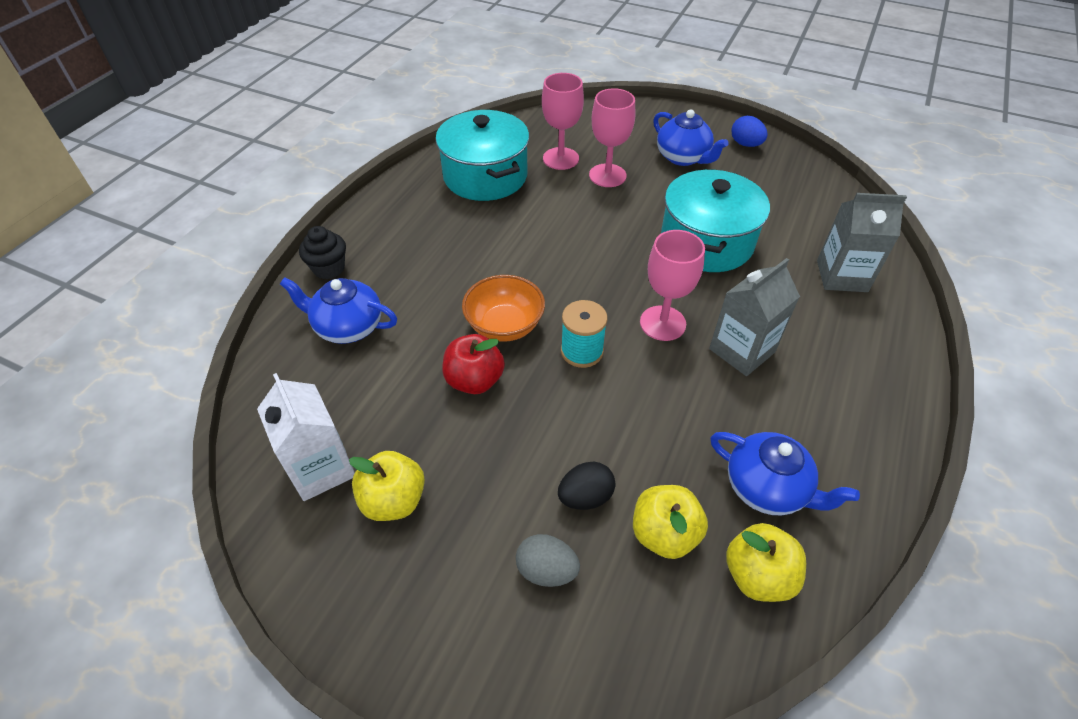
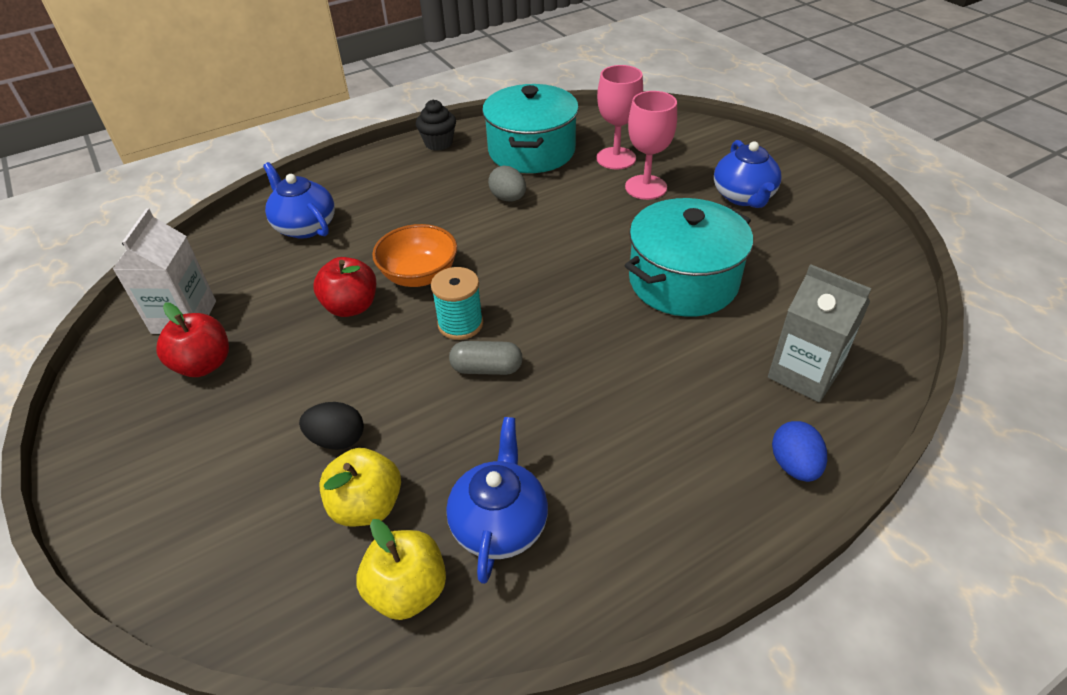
camera: 35 degrees right, 5 degrees down
black cupcake [299,226,346,279] -> black cupcake moved to [416,100,456,151]
yellow apple [349,451,425,521] -> red apple [156,303,229,377]
grey egg [516,534,580,587] -> grey egg moved to [488,166,526,201]
pink goblet [640,230,705,341] -> none
grey carton [709,258,800,376] -> none
blue teapot [710,432,860,515] -> blue teapot turned 150 degrees counterclockwise [446,417,548,584]
blue egg [731,116,768,147] -> blue egg moved to [772,421,827,482]
none -> grey capsule [449,341,523,375]

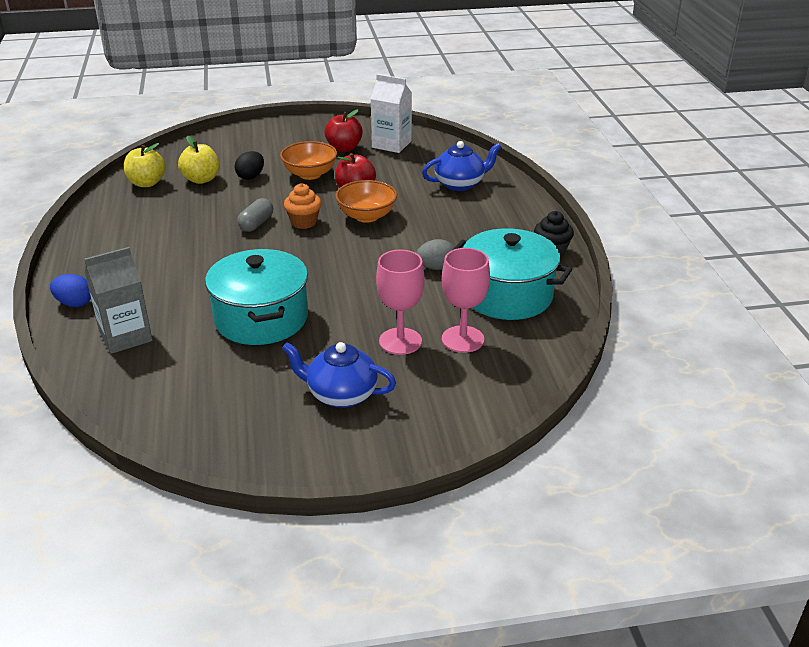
camera: 110 degrees right, 10 degrees down
turquoise spool [431,267,483,340] -> orange cupcake [284,183,321,229]
blue teapot [446,417,548,584] -> none
none -> orange bowl [280,141,337,180]

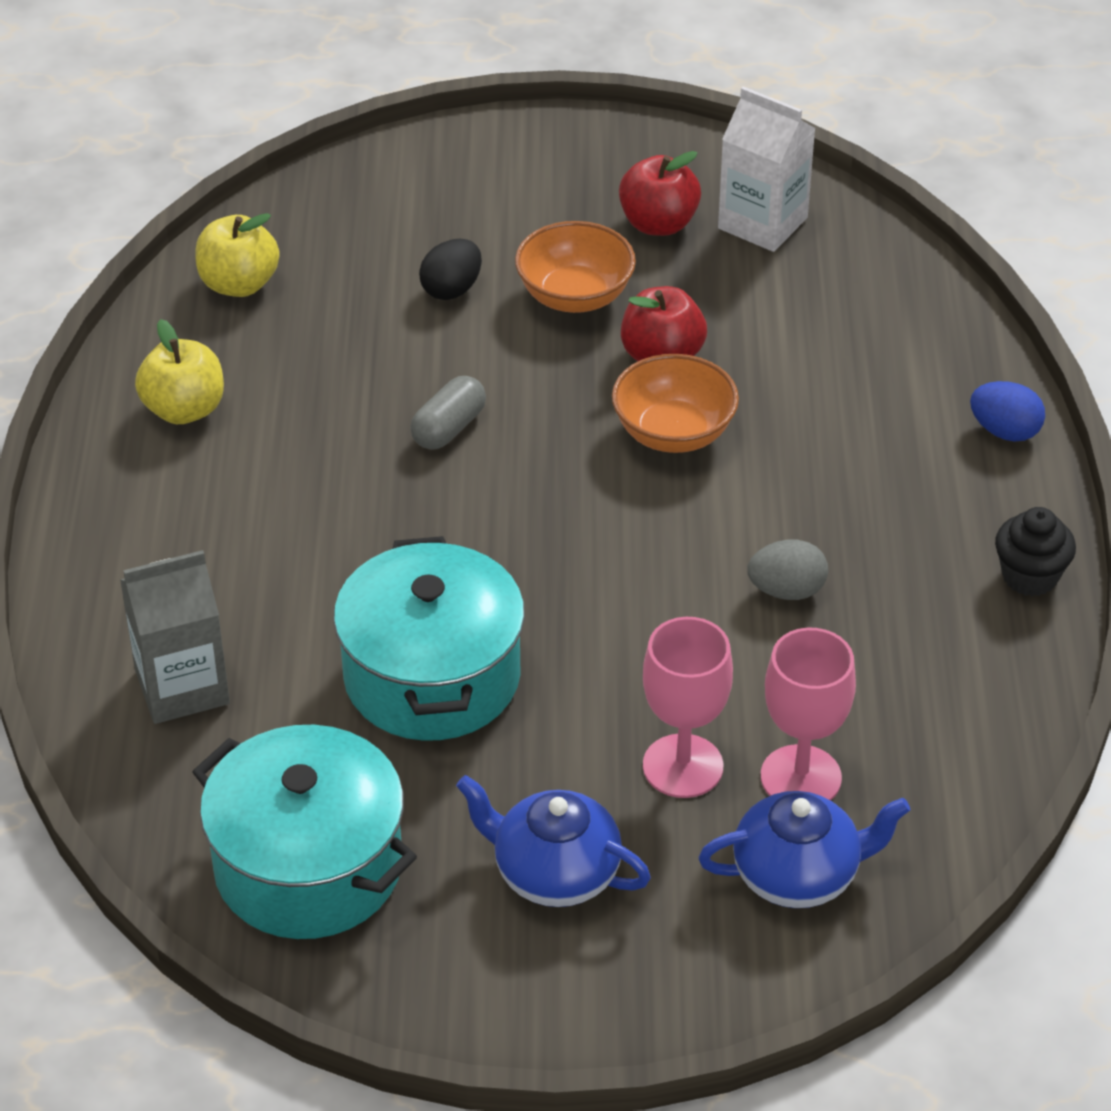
camera: 10 degrees right, 10 degrees up
blue egg [50,274,91,307] -> blue egg moved to [970,381,1045,442]
yellow apple [178,136,219,184] -> yellow apple moved to [135,319,224,424]
orange cupcake [284,183,321,229] -> none
blue teapot [422,141,501,191] -> blue teapot moved to [698,791,910,908]
turquoise pot [453,228,572,320] -> turquoise pot moved to [192,725,417,939]

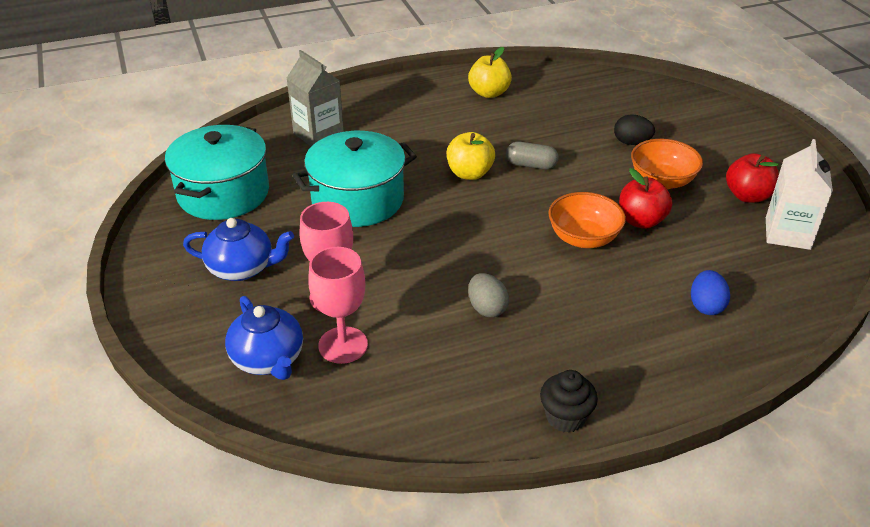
camera: 70 degrees right, 5 degrees down
yellow apple [195,213,280,297] -> yellow apple moved to [447,132,495,180]
blue teapot [456,775,651,907] -> blue teapot turned 90 degrees clockwise [183,218,294,281]
blue egg [970,381,1045,442] -> blue egg moved to [691,270,730,315]

